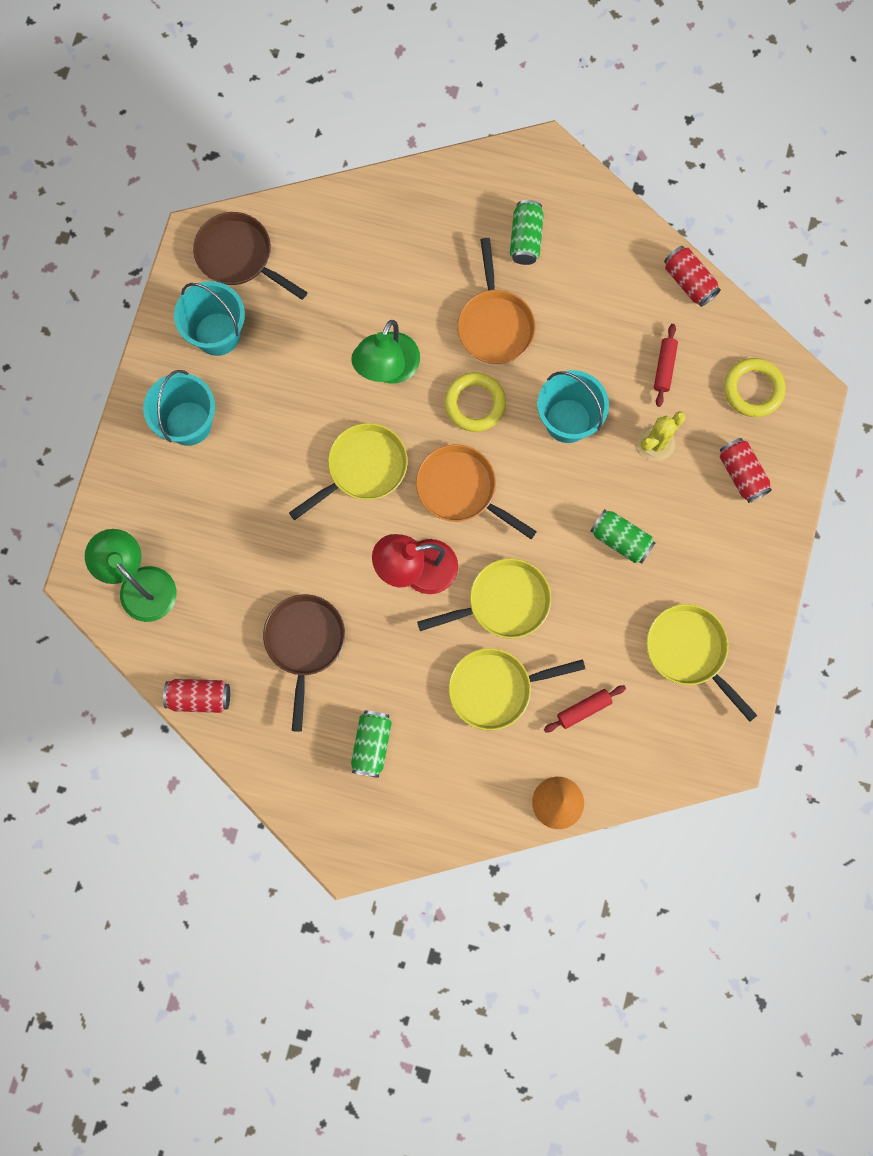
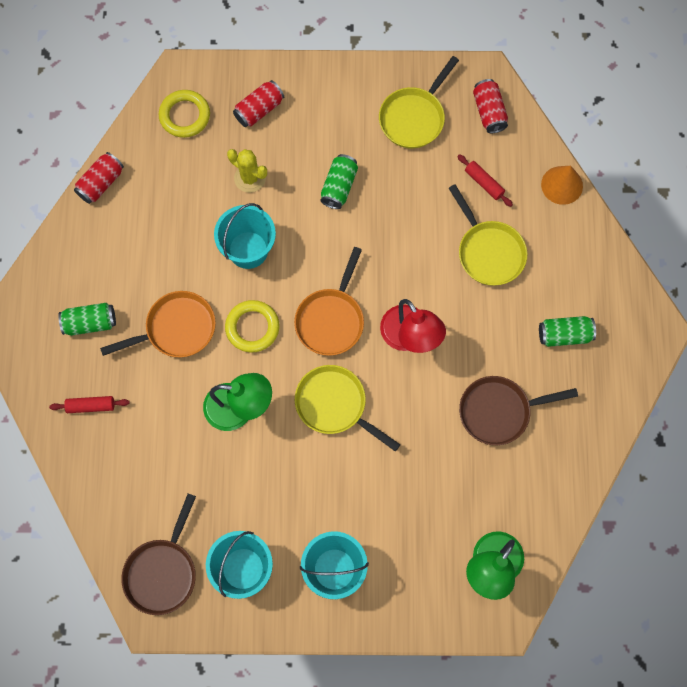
camera: 105 degrees left, 5 degrees down
red can [163,679,230,713] -> red can moved to [473,79,508,133]
yellow pan [417,558,551,639] -> none
red rolling pin [654,324,678,407] -> red rolling pin moved to [49,396,130,413]

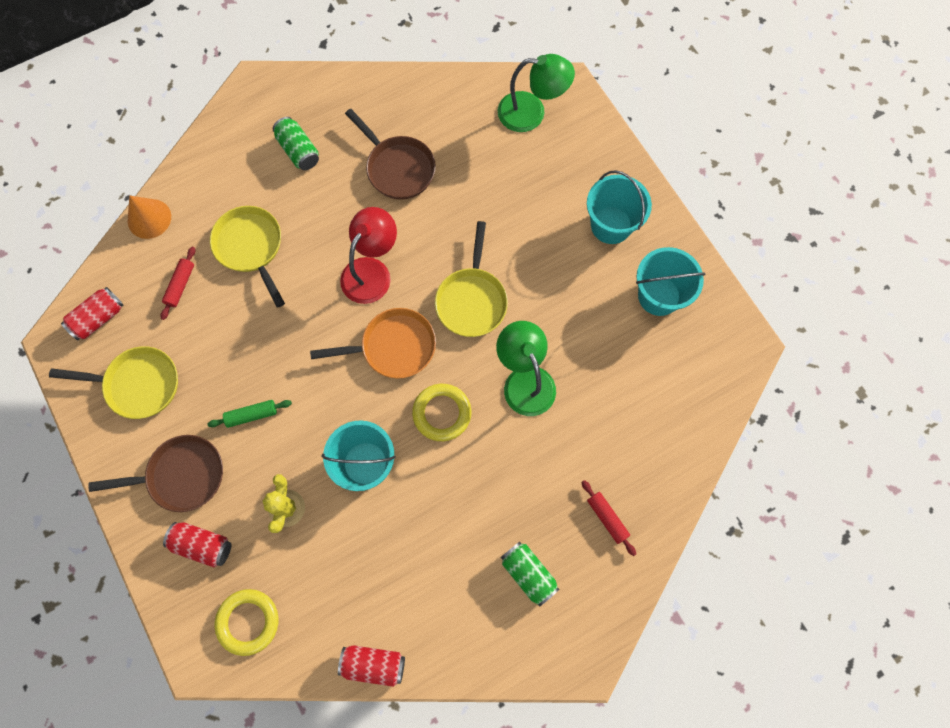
camera: 120 degrees left, 0 degrees up
orange pan [100,291,216,357] -> none
brown pan [121,493,196,615] -> brown pan moved to [88,435,223,512]
green can [320,154,358,209] -> green rolling pin [207,400,292,428]
yellow pan [449,184,527,286] -> yellow pan turned 60 degrees counterclockwise [210,206,285,308]

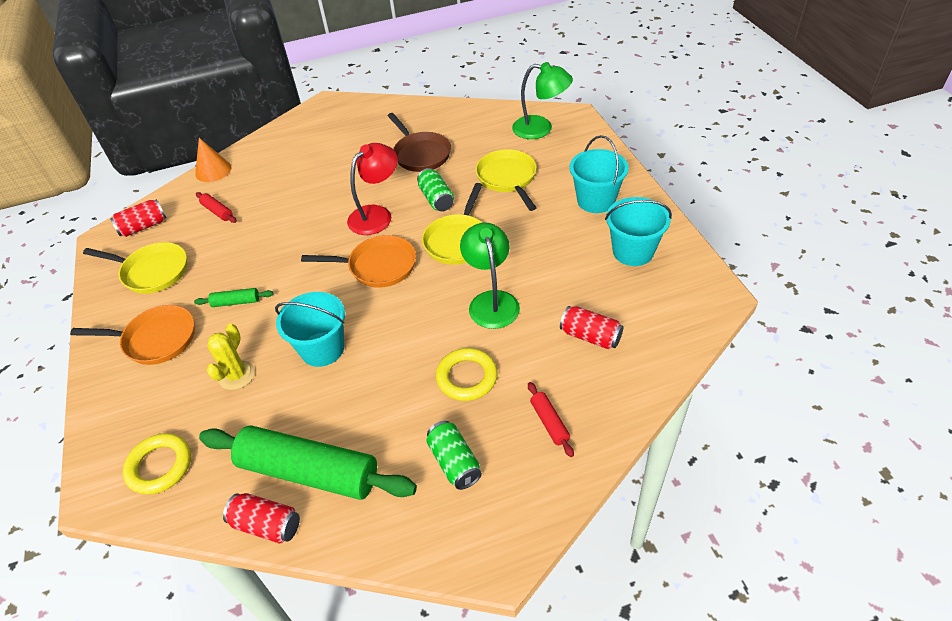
camera: 15 degrees right, 25 degrees down
brown pan [88,435,223,512] -> orange pan [70,305,195,365]
red rolling pin [161,247,195,320] -> red rolling pin turned 75 degrees counterclockwise [196,192,237,223]
red can [163,522,231,567] -> red can moved to [560,306,623,349]
yellow pan [210,206,285,308] -> yellow pan moved to [475,149,537,211]
green can [273,117,319,170] -> green can moved to [417,168,454,211]
yellow ring [412,384,471,441] -> yellow ring moved to [436,348,497,401]
none -> green rolling pin [199,425,417,500]

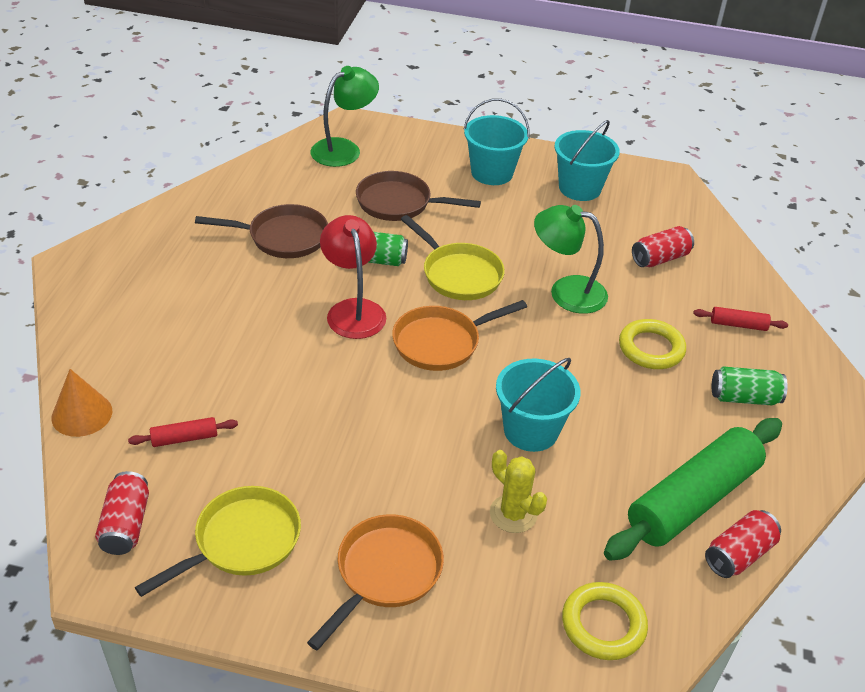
camera: 65 degrees left, 5 degrees down
green rolling pin [194,288,273,307] -> none
orange pan [301,235,416,288] -> orange pan turned 150 degrees counterclockwise [392,300,527,371]
yellow pan [475,149,537,211] -> brown pan [356,171,481,221]

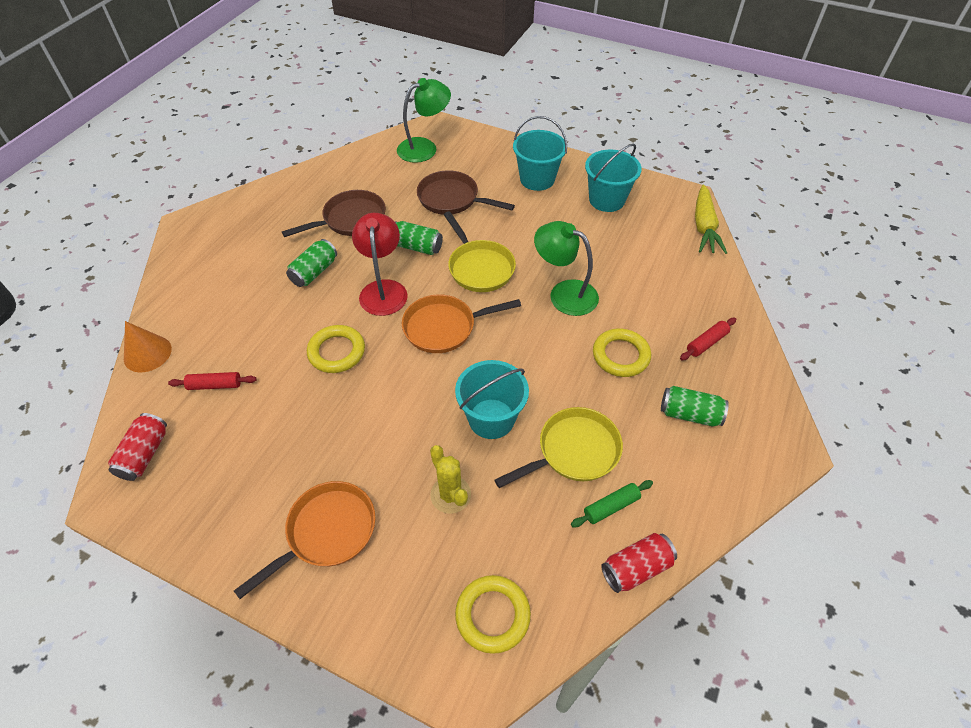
camera: 15 degrees right, 10 degrees up
yellow pan [135,486,301,597] -> yellow pan moved to [495,407,623,488]
brown pan [195,204,328,258] -> brown pan turned 45 degrees counterclockwise [282,190,386,237]
green rolling pin [604,418,782,561] -> green rolling pin [571,480,653,527], size x0.41
red can [632,226,694,267] -> none
red rolling pin [693,307,788,331] -> red rolling pin turned 60 degrees counterclockwise [680,318,736,360]
none -> green can [286,239,337,287]
none -> yellow ring [307,325,365,373]
none -> yellow carrot [695,185,727,254]

